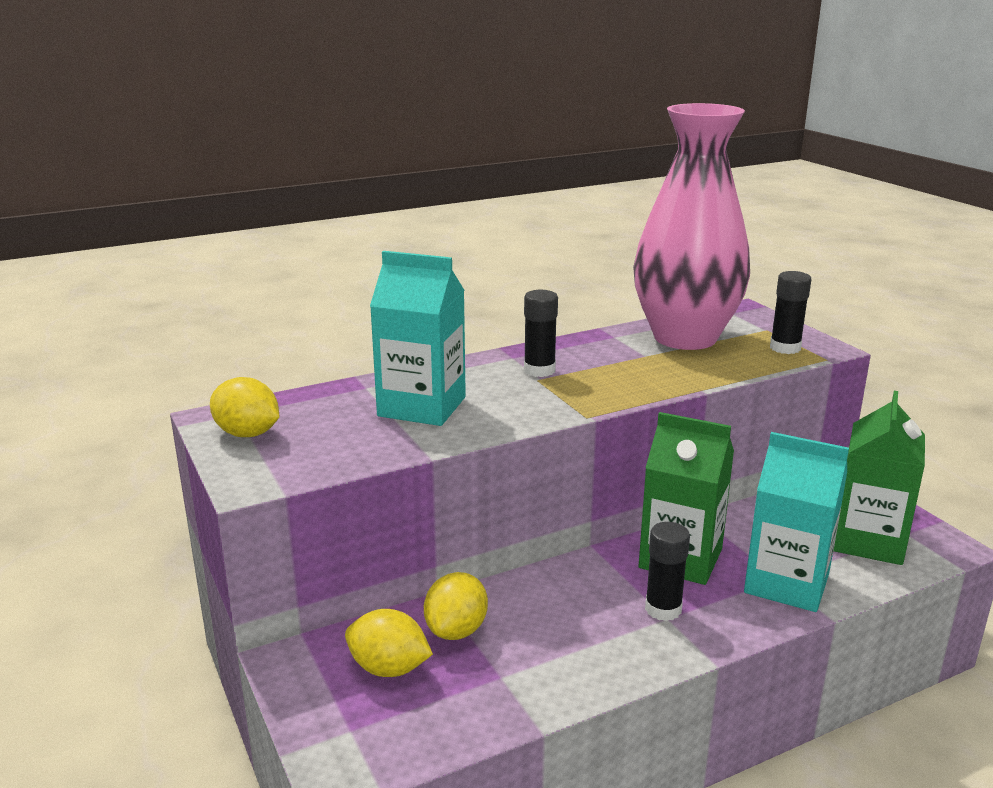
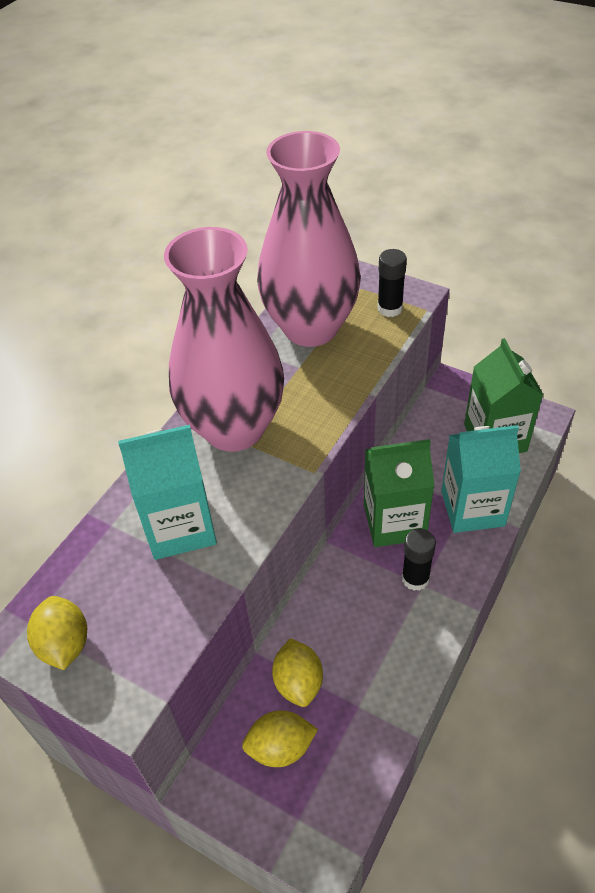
camera: 30 degrees left, 25 degrees up
yellow lemon [210,377,279,437] -> yellow lemon turned 75 degrees clockwise [27,596,87,670]
black glue stick [524,290,558,377] -> pink vase [164,227,284,452]

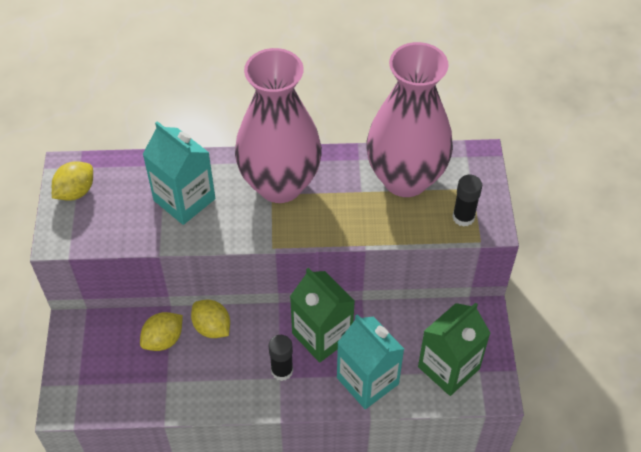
camera: 55 degrees right, 5 degrees up
yellow lemon [242,710,318,767] -> yellow lemon moved to [191,300,230,338]

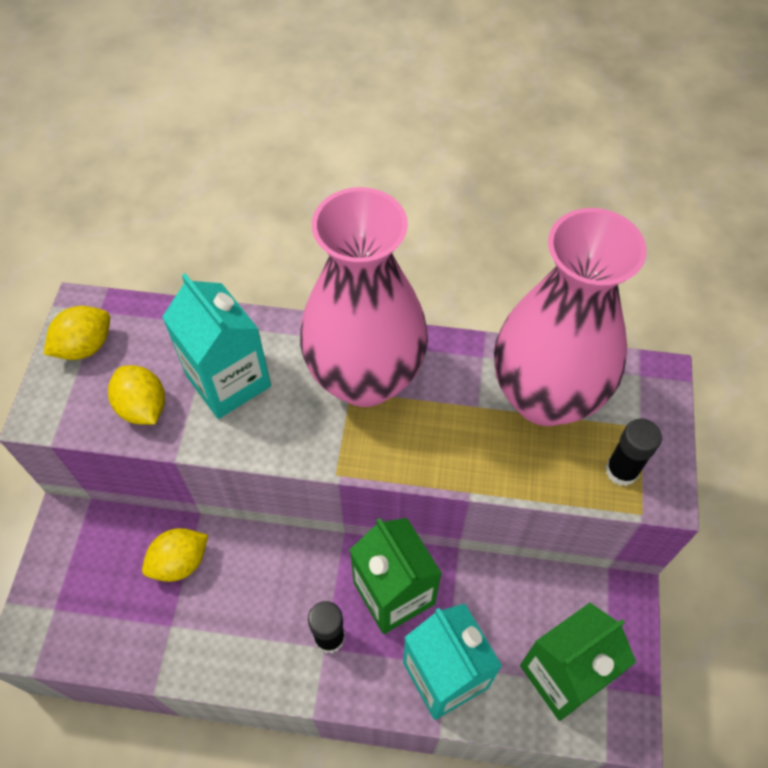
camera: 10 degrees right, 5 degrees up
yellow lemon [191,300,230,338] -> yellow lemon moved to [108,365,165,425]

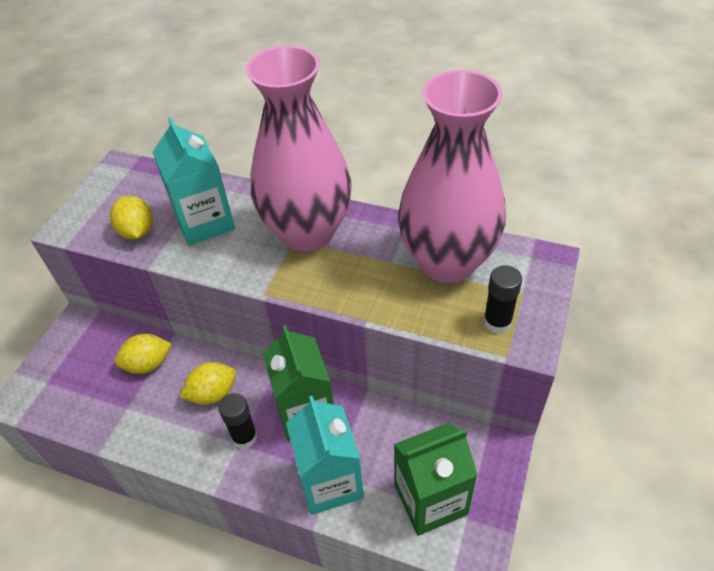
camera: 15 degrees right, 10 degrees down
yellow lemon [44,306,110,360] -> yellow lemon moved to [180,362,236,405]

